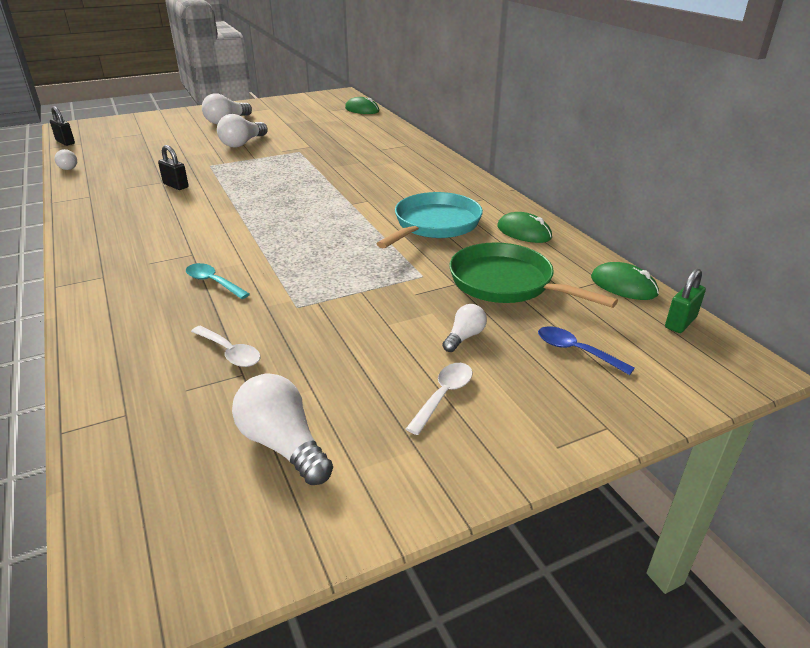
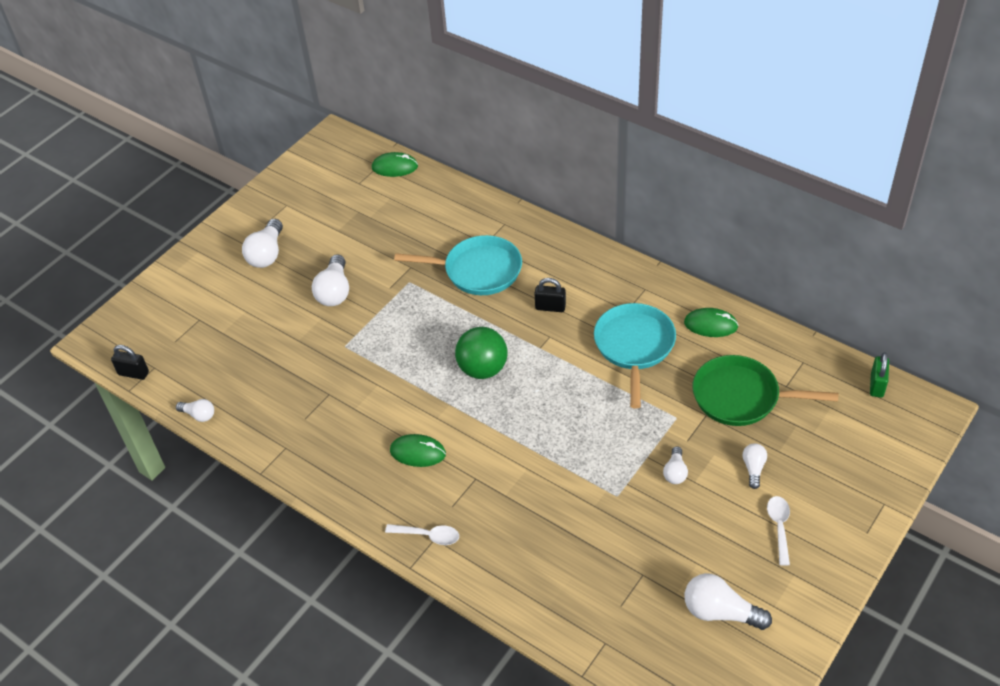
camera: 25 degrees left, 15 degrees up
black padlock [158,145,189,190] -> black padlock moved to [534,278,566,312]
turquoise spoon [186,263,250,299] -> none
white spoon [191,325,261,367] -> white spoon moved to [385,524,459,545]
blue spoon [538,326,635,375] -> none
green mouse [591,262,659,300] -> green mouse moved to [390,434,446,467]
none -> turquoise pan [394,235,522,295]
none -> green ball [455,327,507,379]
none -> white light bulb [663,446,688,484]

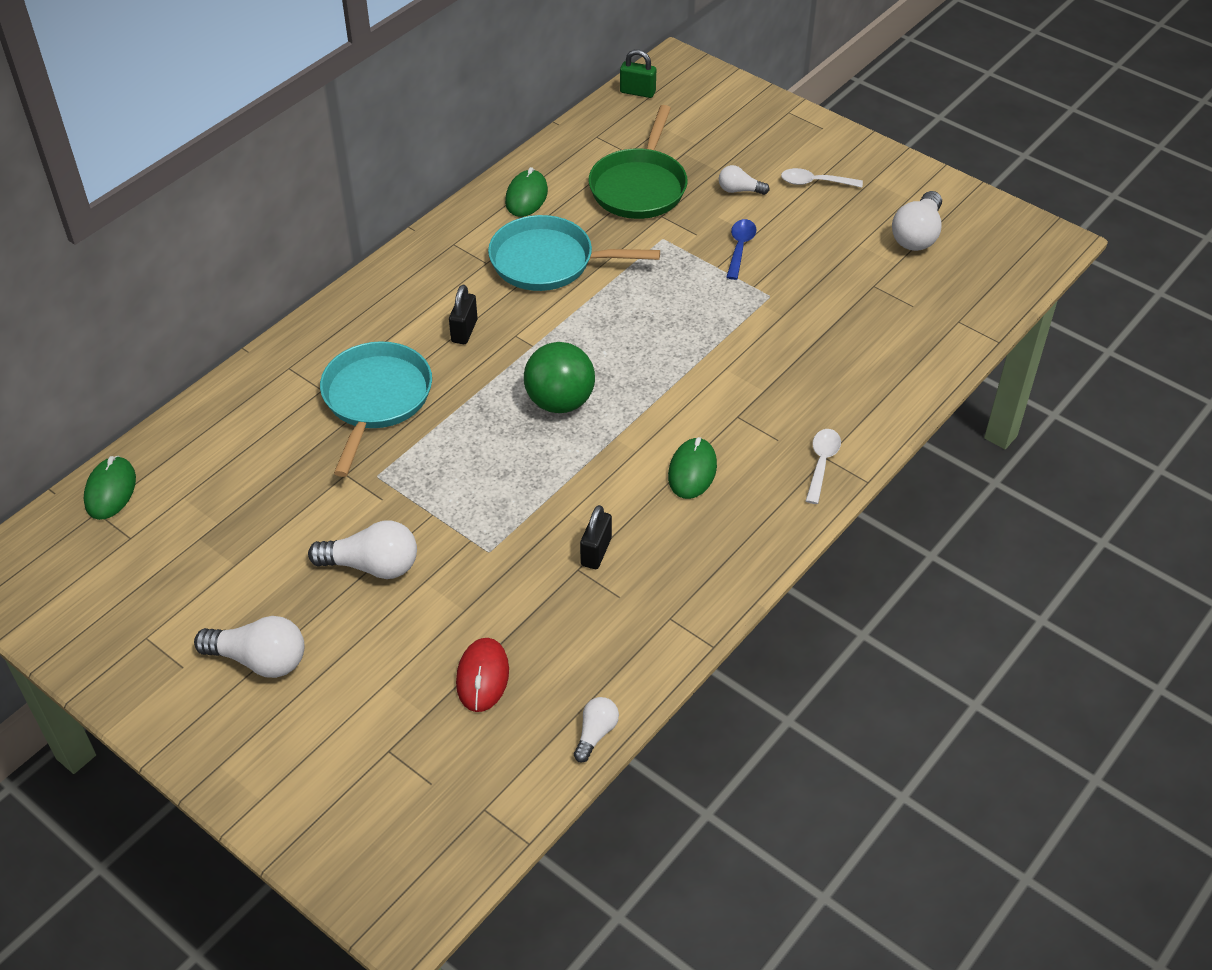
camera: 90 degrees left, 0 degrees up
black padlock [111,345,149,380] -> black padlock moved to [580,505,612,569]
white light bulb [663,446,688,484] -> blue spoon [727,219,756,280]
none -> red mouse [456,638,509,712]

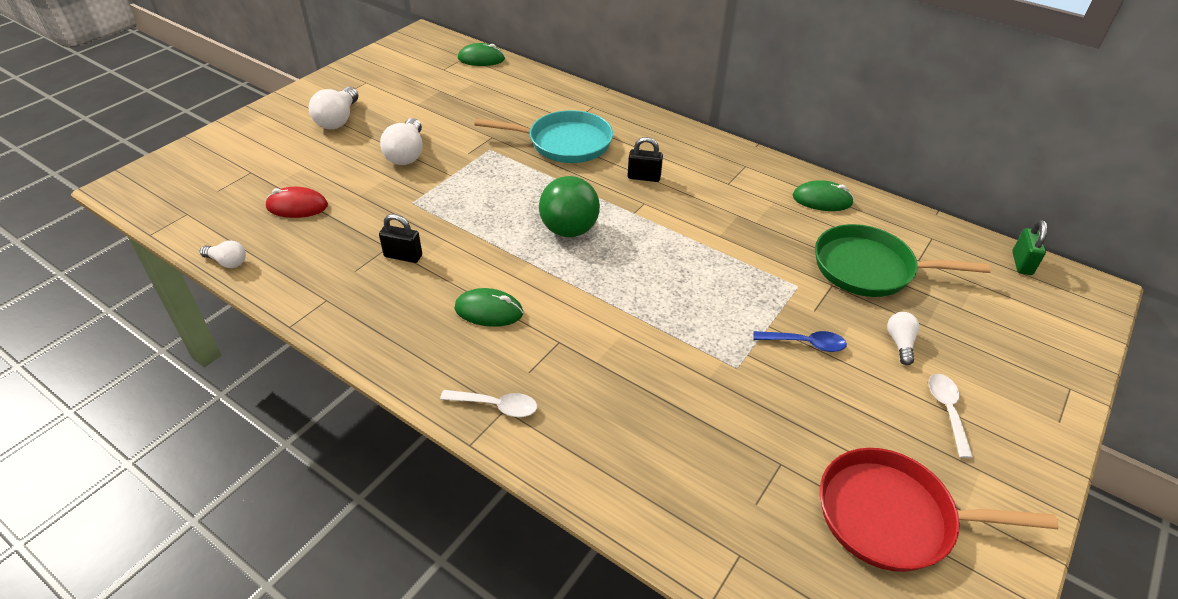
camera: 85 degrees right, 5 degrees down
turquoise pan [488,215,660,291] -> none
white light bulb [892,191,942,251] -> red pan [820,448,1059,572]

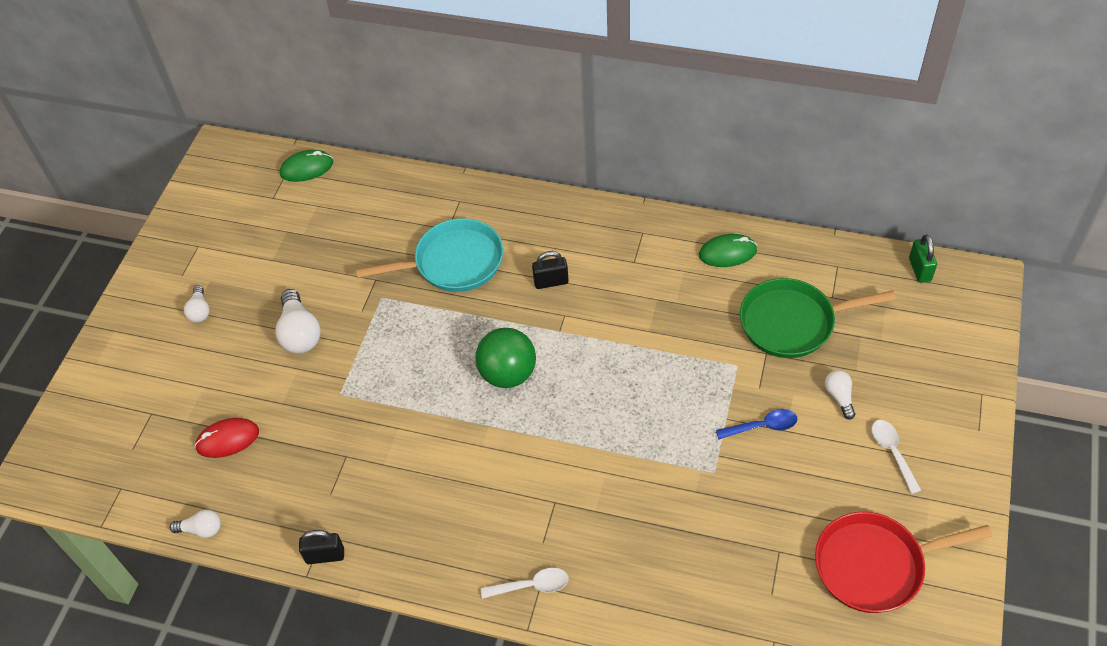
camera: 15 degrees left, 10 degrees up
white light bulb [309,87,358,129] -> white light bulb [184,286,210,323], size x0.58
black padlock [379,214,422,263] -> black padlock moved to [299,530,344,564]
green mouse [454,288,523,327] -> none

